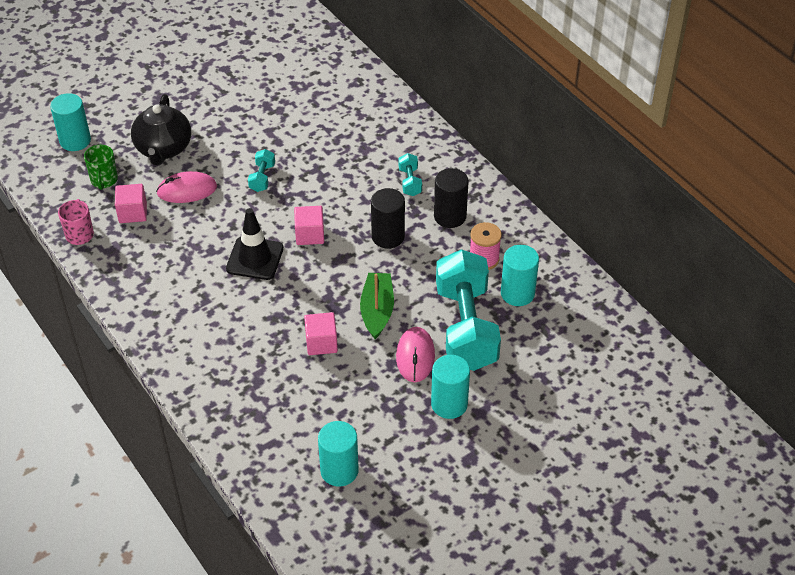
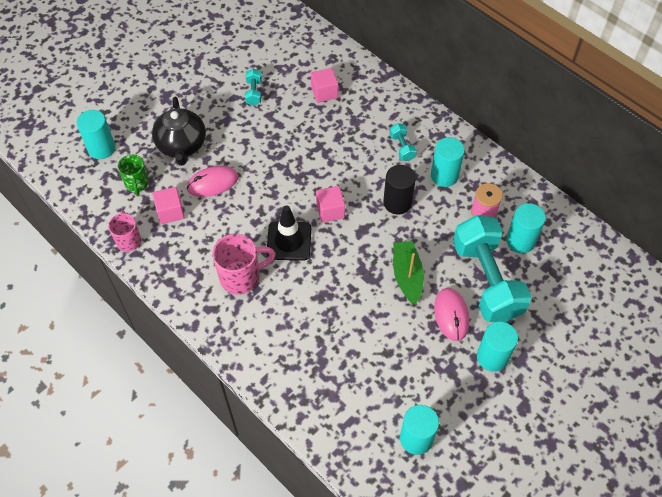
camera: 10 degrees left, 10 degrees up
turquoise dumbbell [248,149,275,192] -> turquoise dumbbell moved to [245,69,262,106]
pink cube [304,312,338,355] -> pink cube moved to [311,68,338,103]
black cylinder [434,168,469,228] -> turquoise cylinder [431,137,465,187]
none -> pink mug [212,234,275,294]

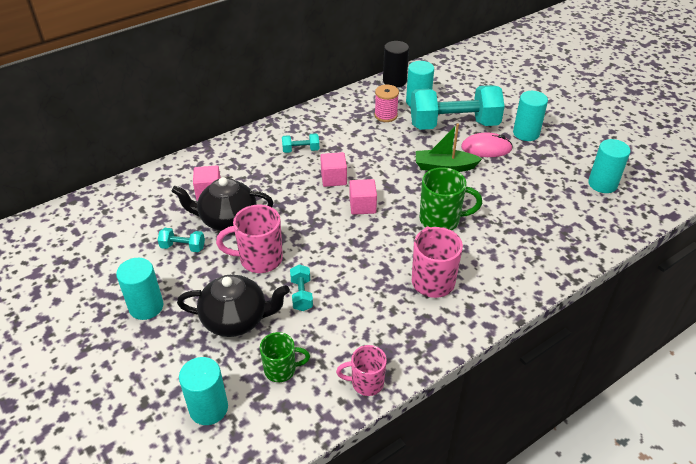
camera: 80 degrees left, 15 degrees down
pink cube [153,187,185,224] -> pink cube moved to [320,152,347,187]
pink mouse [187,166,238,197] -> turquoise dumbbell [290,264,313,311]
black traffic cone [267,205,311,261] -> none
black cylinder [383,165,416,215] -> black cylinder moved to [383,41,409,87]
turquoise cylinder [431,137,465,187] -> turquoise cylinder moved to [116,258,164,320]
none -> black teapot [172,177,274,231]
none -> pink mug [216,205,283,273]
none -> green mug [419,167,482,230]

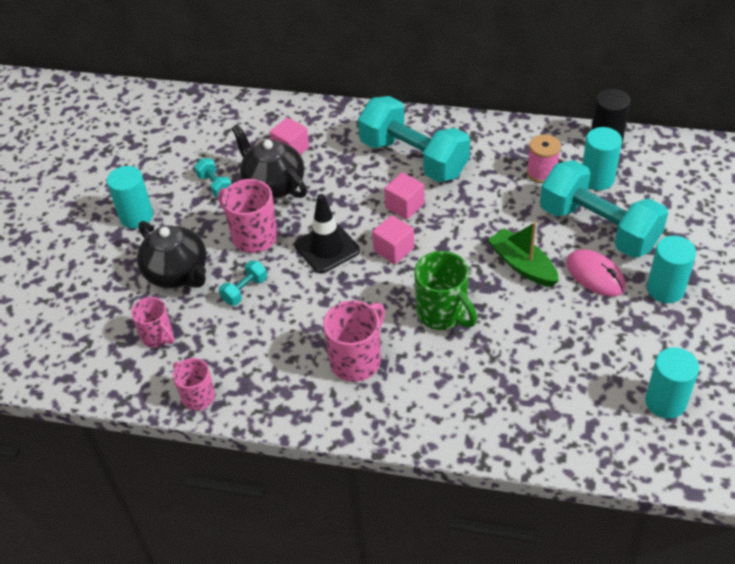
camera: 50 degrees right, 5 degrees up
turquoise cylinder [179,357,228,425] -> none
green mug [260,332,310,382] -> pink mug [131,297,175,348]
turquoise dumbbell [282,133,319,153] -> turquoise dumbbell [358,96,470,182], size x2.45
none -> black traffic cone [294,194,360,274]

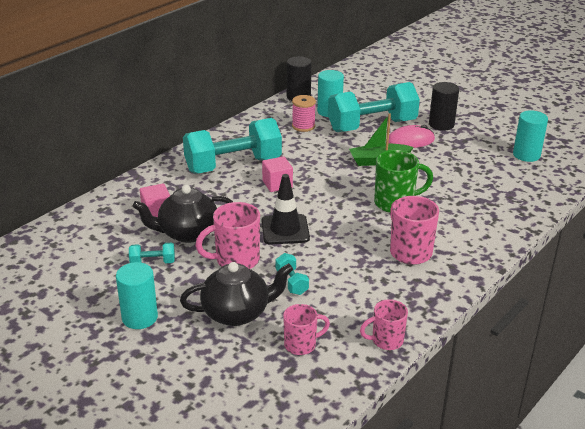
camera: 65 degrees left, 15 degrees down
pink cube [372,215,414,264] -> none
turquoise cylinder [647,236,696,303] -> black cylinder [429,82,459,130]

